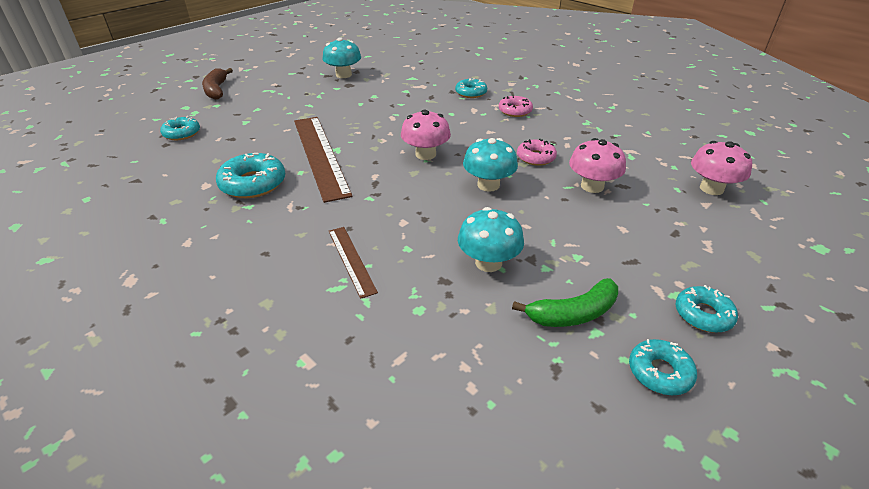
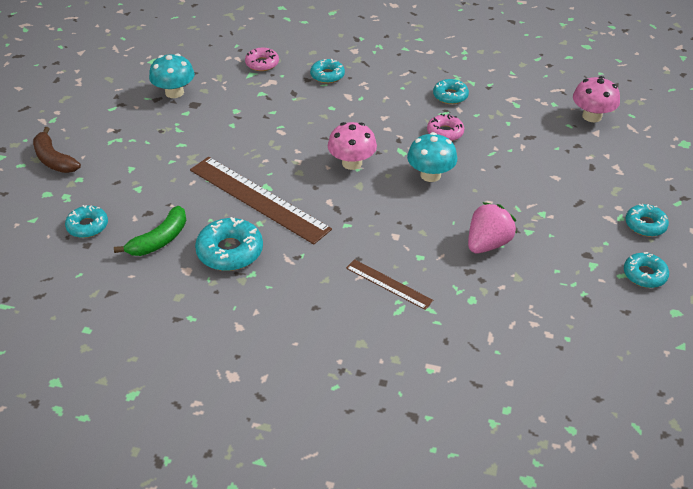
camera: 30 degrees left, 5 degrees up
turquoise mushroom [458,207,524,272] -> pink strawberry [468,202,517,253]
pink donut [499,96,533,117] -> pink donut moved to [245,48,279,71]
green banana [512,278,618,327] -> green banana moved to [114,206,186,256]
pink mushroom [569,138,626,193] -> none
none -> turquoise donut [433,79,469,104]

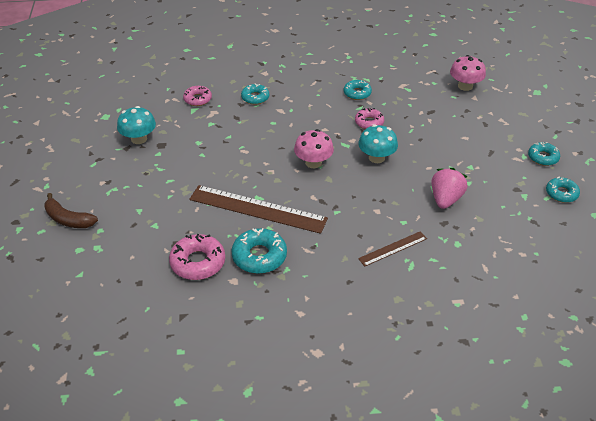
camera: 20 degrees left, 0 degrees up
turquoise donut [65,205,108,238] -> none
green banana [114,206,186,256] -> pink donut [169,234,225,280]
brown ruler [346,259,433,310] -> brown ruler turned 45 degrees counterclockwise [358,231,427,267]

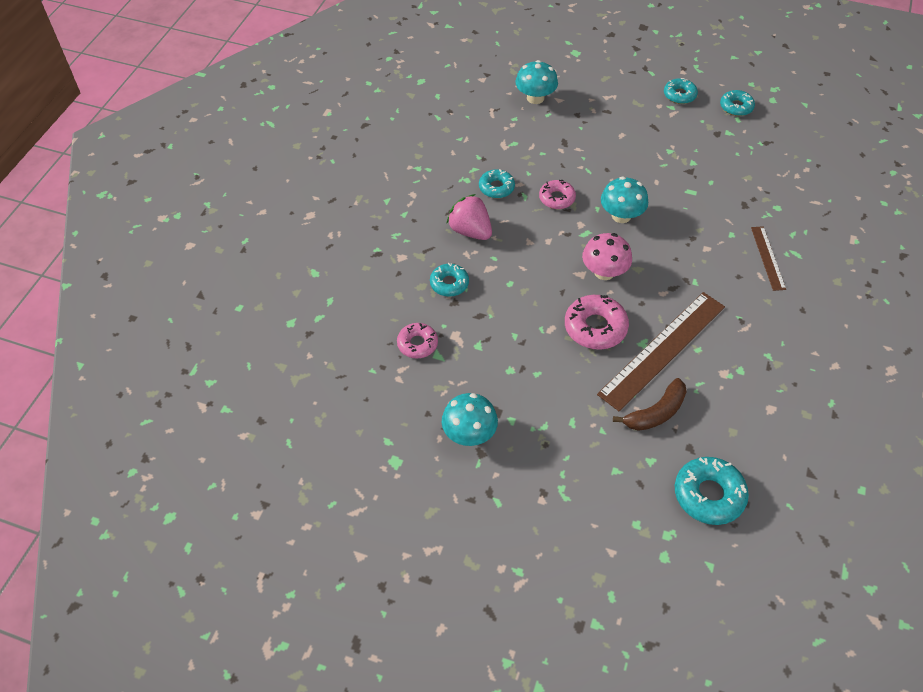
camera: 65 degrees left, 10 degrees up
brown banana [44,193,98,228] -> brown banana moved to [613,378,687,431]
pink donut [169,234,225,280] -> pink donut moved to [565,295,629,350]
turquoise donut [231,228,287,274] -> turquoise donut moved to [675,457,749,525]
pink strawberry [431,168,468,209] -> pink strawberry moved to [447,194,492,240]
pink mushroom [450,55,486,91] -> turquoise mushroom [515,60,558,104]

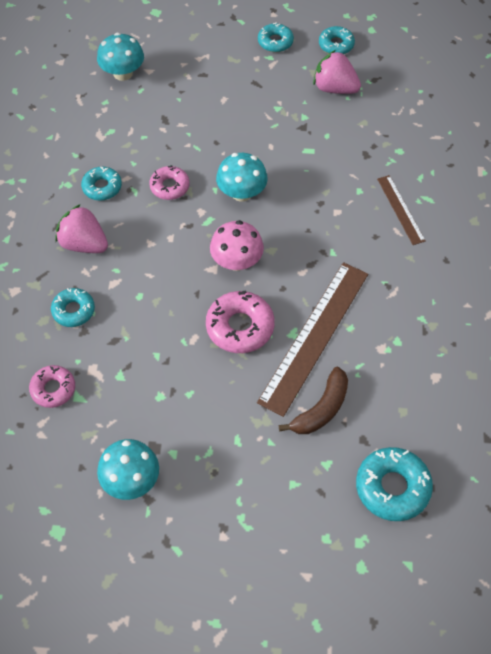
camera: 15 degrees left, 5 degrees up
none -> pink strawberry [313,50,361,94]

